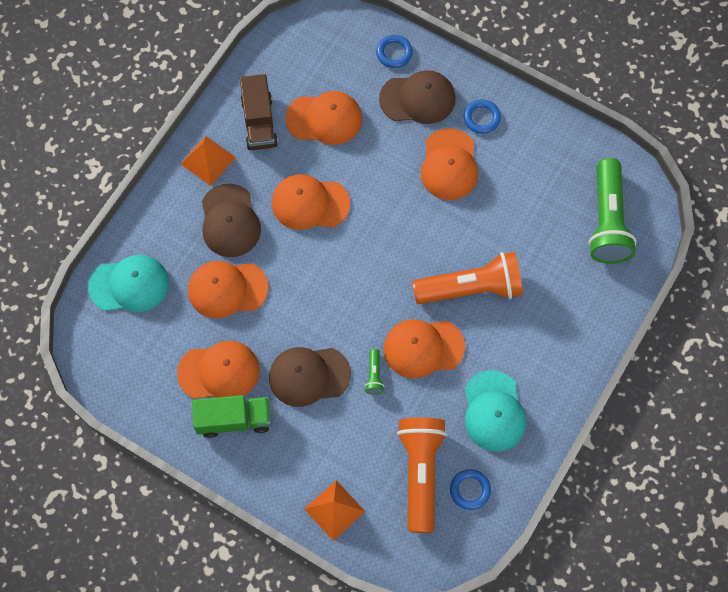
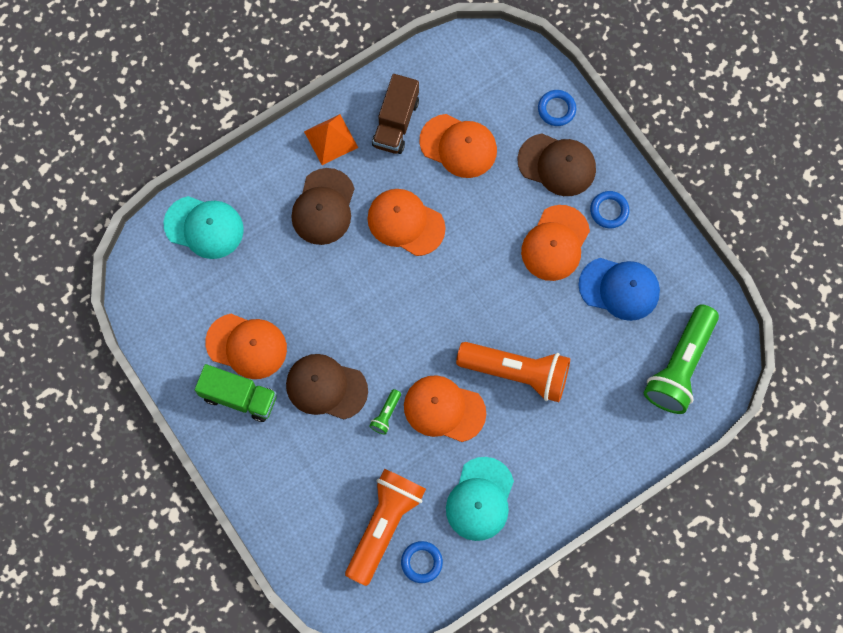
camera: 25 degrees right, 5 degrees up
orange cap [188,261,269,318] -> none
orange pyramid [305,480,365,541] -> none
none -> blue cap [578,258,660,321]

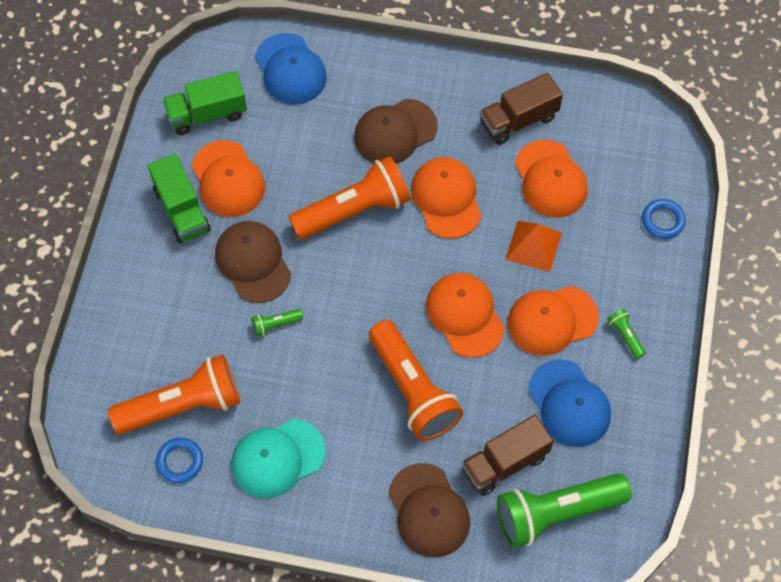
camera: 45 degrees right, 10 degrees down
turquoise cap [164,196,244,259] -> blue cap [255,33,327,105]
orange pyramid [304,114,358,165] -> orange pyramid moved to [505,221,562,272]
orange cap [404,375,486,442] -> orange cap moved to [426,273,505,358]
brown cap [517,134,596,196] -> brown cap moved to [388,463,470,558]
blue ring [590,191,630,229] -> green flashlight [607,309,645,359]
none -> green truck [163,71,247,135]
none -> orange flashlight [289,156,410,239]
none -> brown truck [461,415,554,496]

